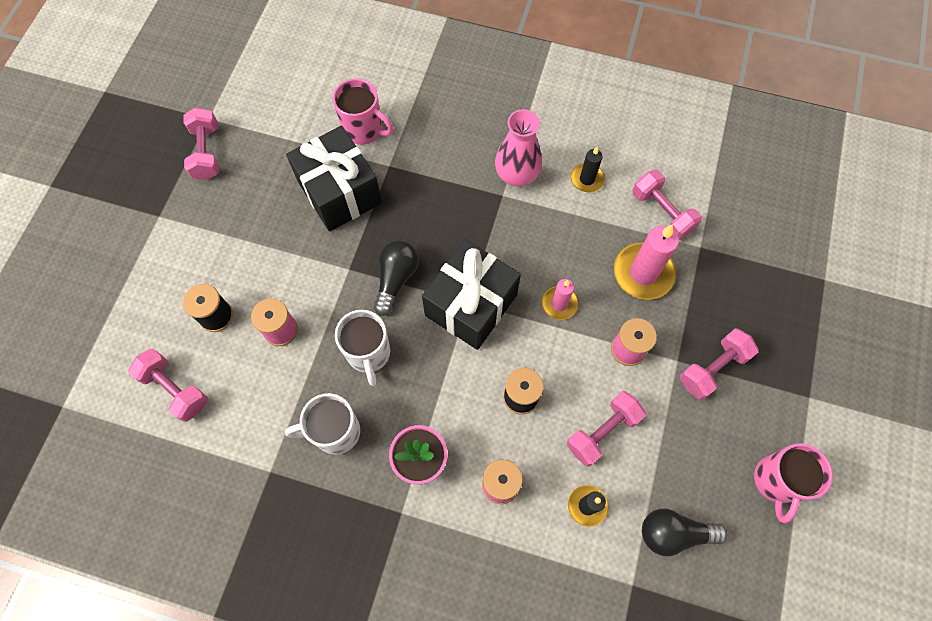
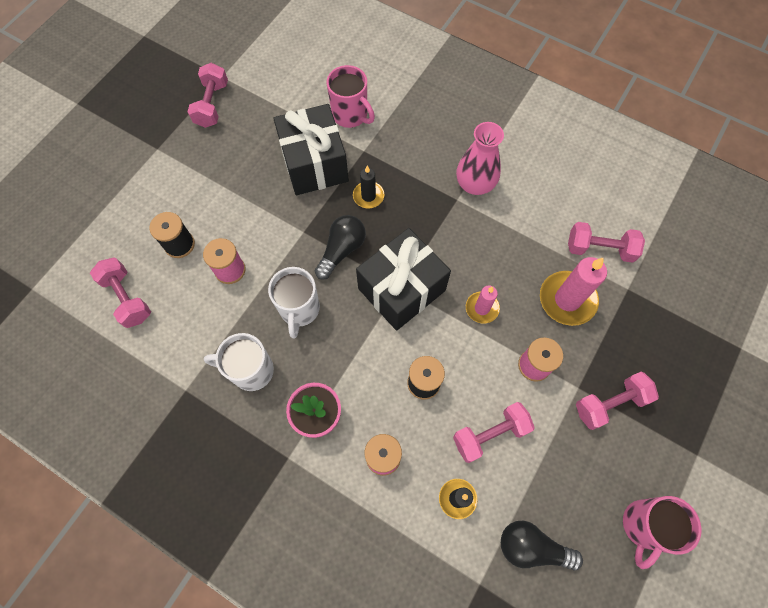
camera: 15 degrees right, 0 degrees up
black candle [571,147,605,192] -> black candle moved to [353,166,384,209]
pink dumbbell [632,170,702,240] -> pink dumbbell turned 60 degrees counterclockwise [568,222,645,263]

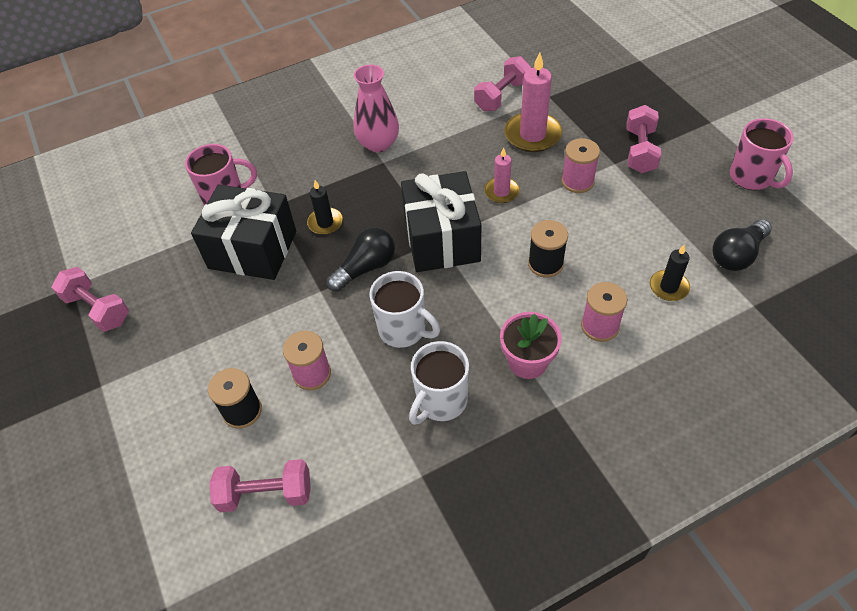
camera: 55 degrees left, 15 degrees down
black light bulb [315,215,366,280] -> black light bulb turned 75 degrees clockwise [327,227,395,292]
pink dumbbell [453,402,535,463] -> none

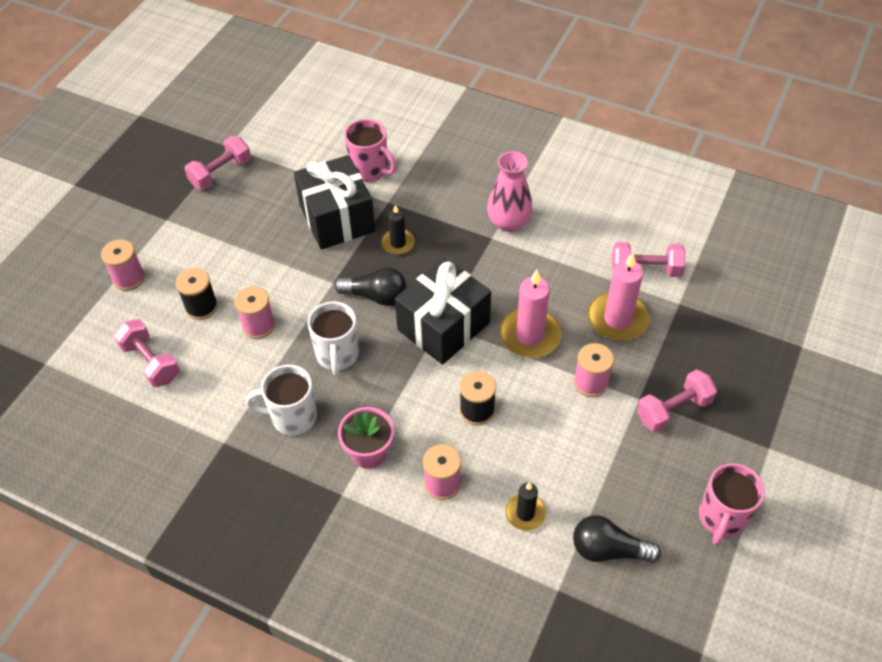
camera: 50 degrees right, 0 degrees up
pink dumbbell [51,267,129,332] -> pink dumbbell turned 45 degrees clockwise [184,136,251,190]
pink candle [484,147,520,203] -> pink candle [499,269,562,358], size x1.73
none -> pink spool [101,239,145,291]

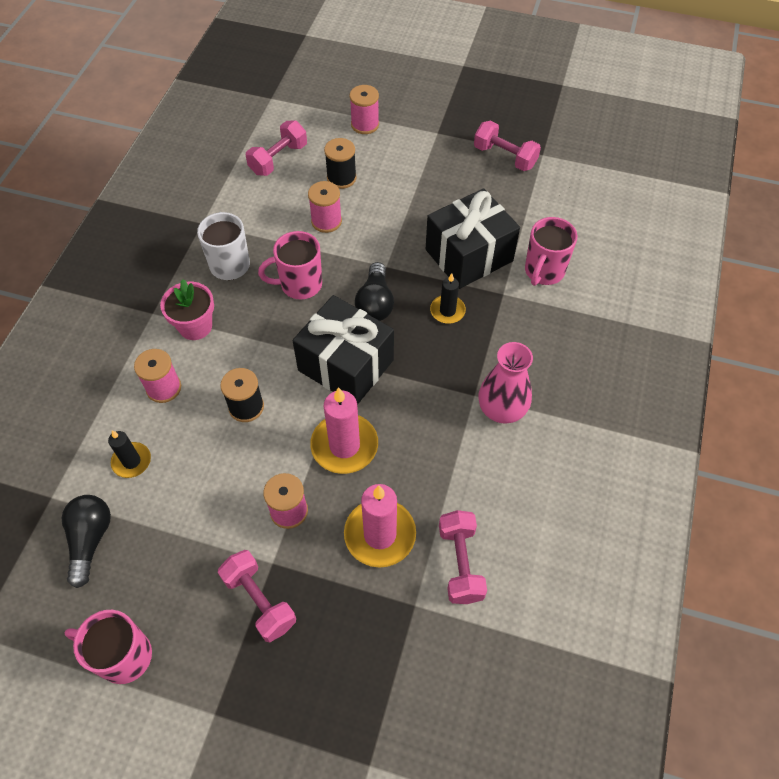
camera: 80 degrees right, 5 degrees up
white mug [308,301,359,376] -> pink mug [258,231,322,300]

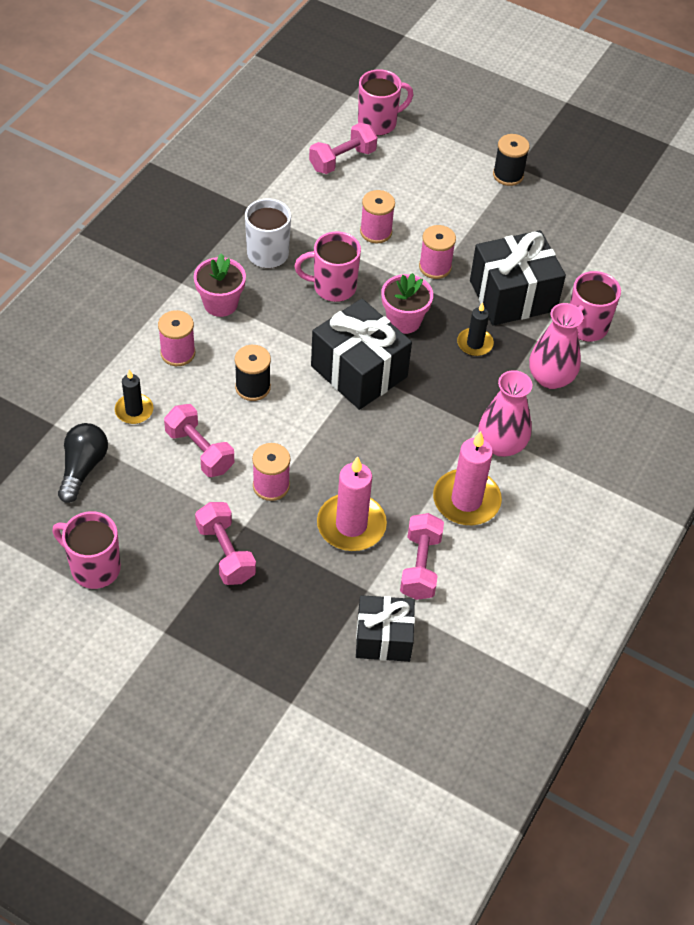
camera: 10 degrees right, 5 degrees down
pink candle [310,387,378,474] -> pink candle moved to [433,431,502,525]
black spool [324,138,357,189] -> black spool moved to [493,134,530,186]
pink spool [350,85,379,134] -> pink spool moved to [419,225,456,279]
black light bulb [355,262,394,321] -> pink flower pot [381,273,433,334]
pink dumbbell [474,120,541,171] -> pink dumbbell moved to [164,404,234,477]
none -> black gift [356,595,415,662]
none -> pink mug [358,69,414,136]
none -> pink vase [529,303,583,389]

